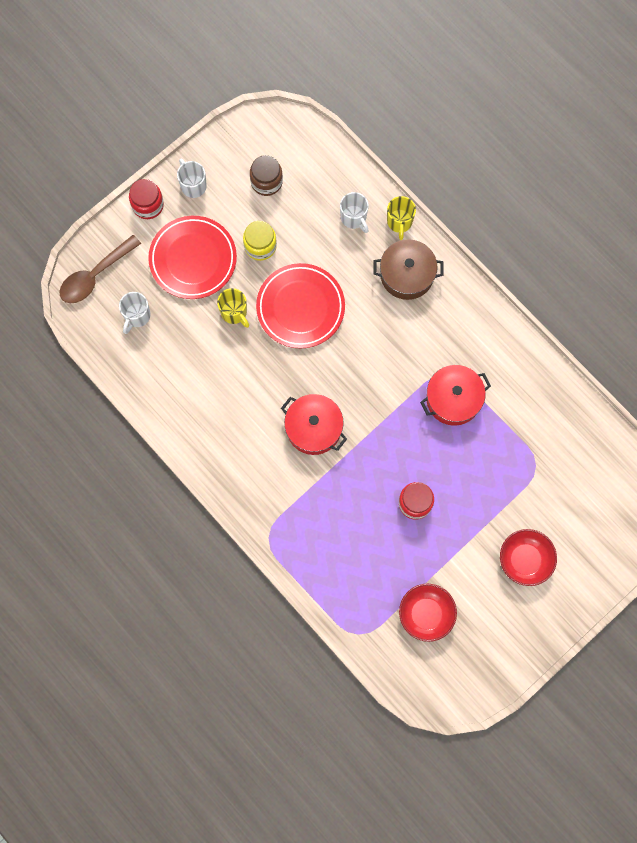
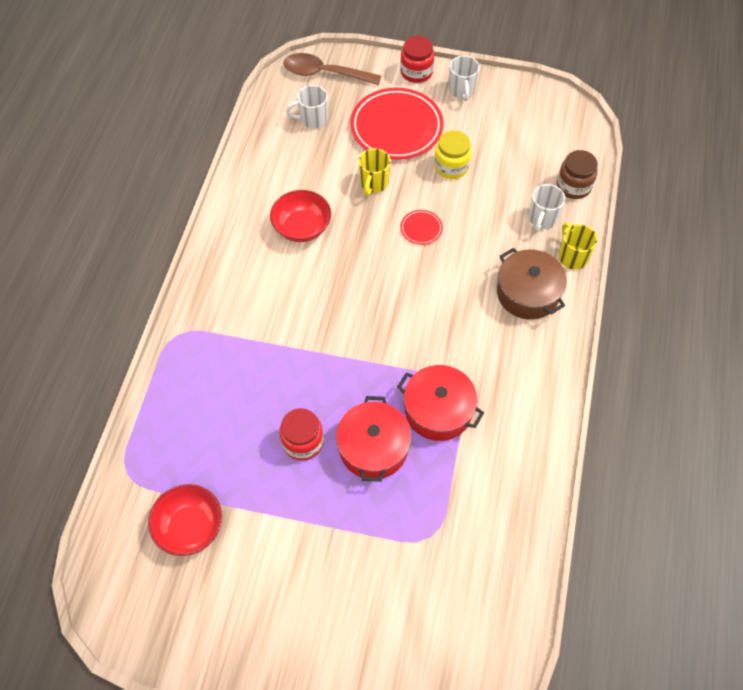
camera: 55 degrees right, 15 degrees down
white mug [177,158,207,198] -> white mug turned 150 degrees clockwise [449,56,480,101]
brown jar [250,155,283,196] -> brown jar moved to [557,150,598,199]
red plate [256,263,345,349] -> red plate [400,210,443,245], size x0.43
red pot [281,394,347,455] -> red pot moved to [336,396,411,482]
yellow mug [387,196,416,240] -> yellow mug turned 105 degrees clockwise [559,222,598,270]
red bowl [500,529,557,586] -> red bowl moved to [270,190,332,242]

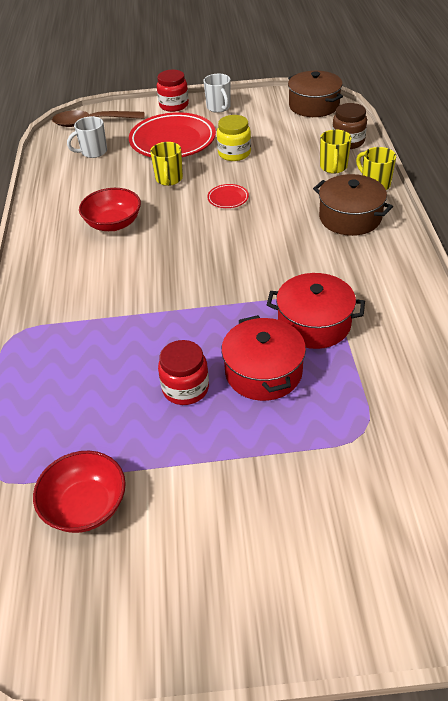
camera: 15 degrees left, 15 degrees down
white mug [529,184,565,232] -> yellow mug [320,129,352,174]
none -> brown pot [288,71,343,117]

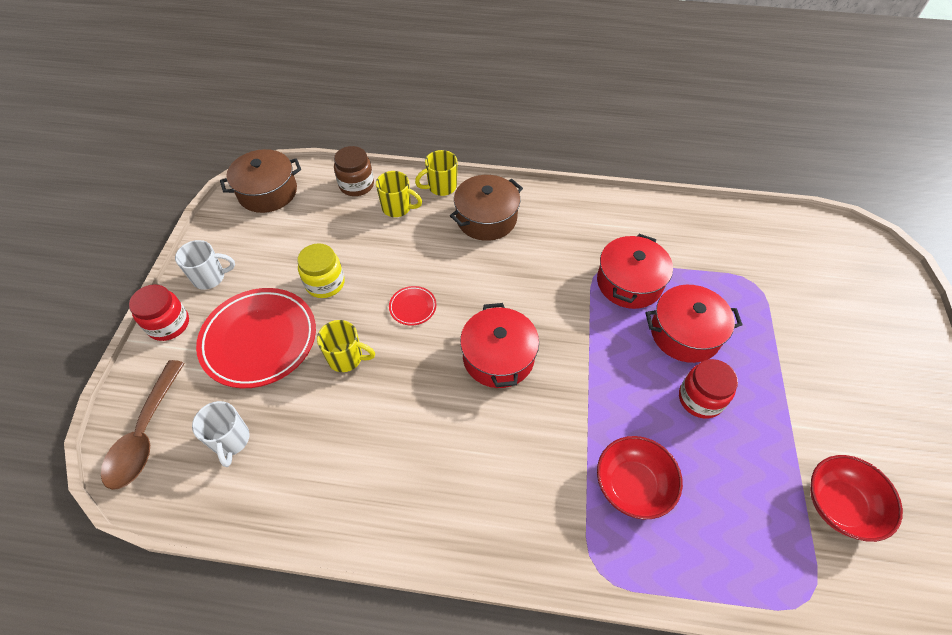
camera: 80 degrees left, 10 degrees up
red bowl [79,188,141,231] -> red bowl moved to [597,436,683,519]
none -> red pot [460,303,539,388]

